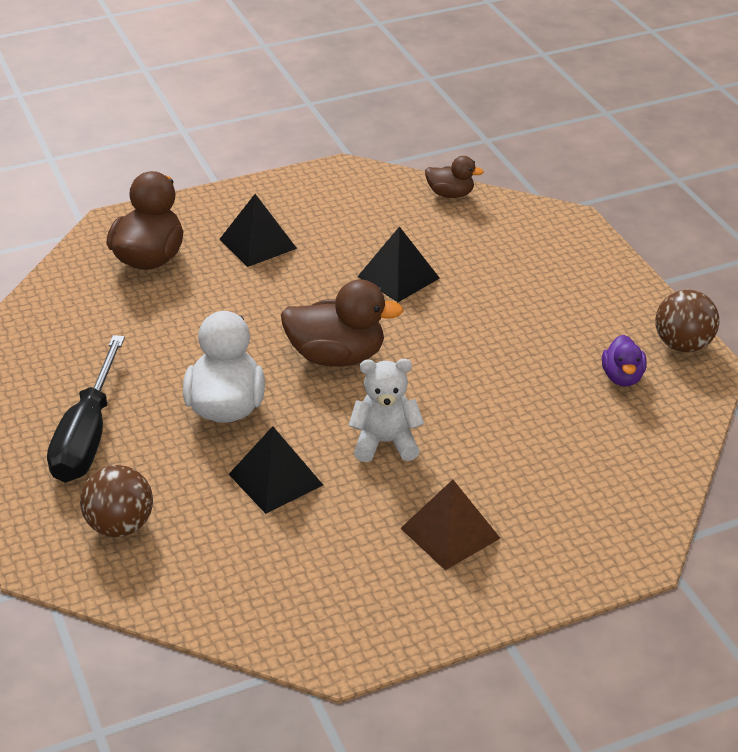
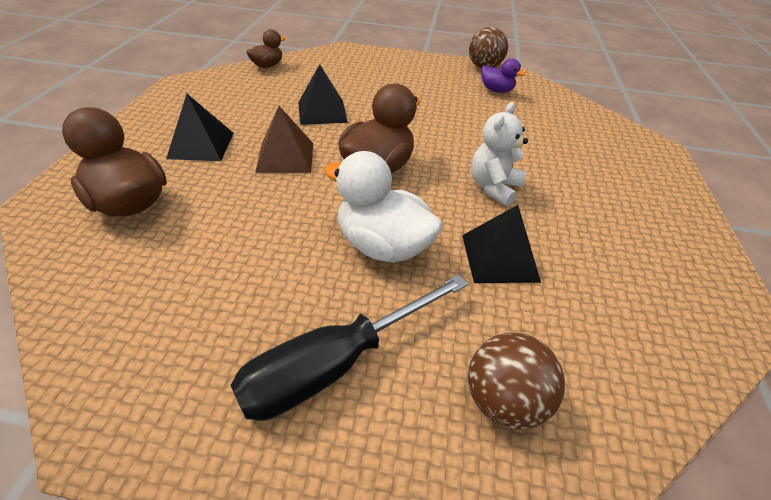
camera: 60 degrees left, 5 degrees up
black screwdriver [47,335,125,482] -> black screwdriver turned 105 degrees clockwise [231,275,468,421]
brown pyramid [400,480,500,570] -> brown pyramid moved to [255,106,313,173]

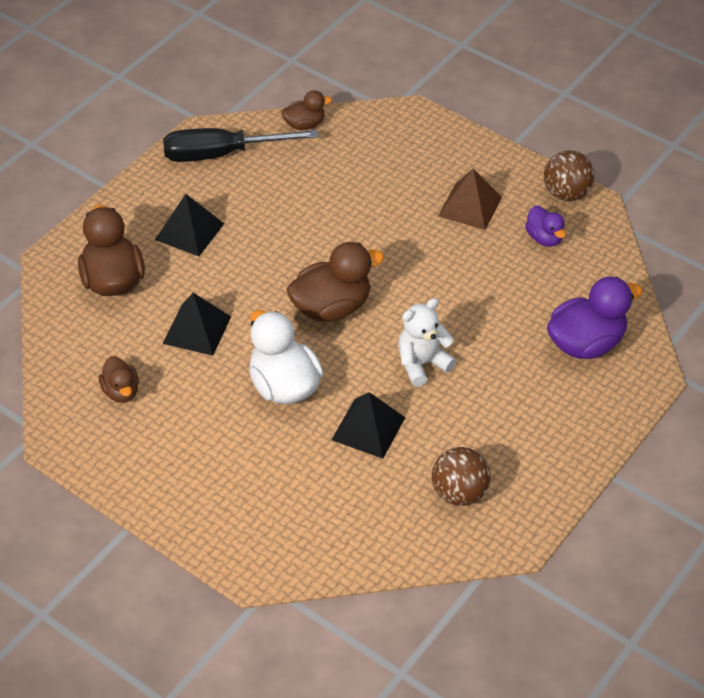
camera: 30 degrees right, 5 degrees up
black screwdriver [231,275,468,421] -> black screwdriver moved to [163,128,319,162]
brown pyramid [255,106,313,173] -> brown pyramid moved to [438,169,502,230]
black pyramid [298,64,348,125] -> black pyramid moved to [163,293,231,356]
brown ball [468,333,565,430] -> brown ball moved to [432,447,491,506]
none -> brown duck [99,356,139,403]
none -> purple duck [547,277,643,359]

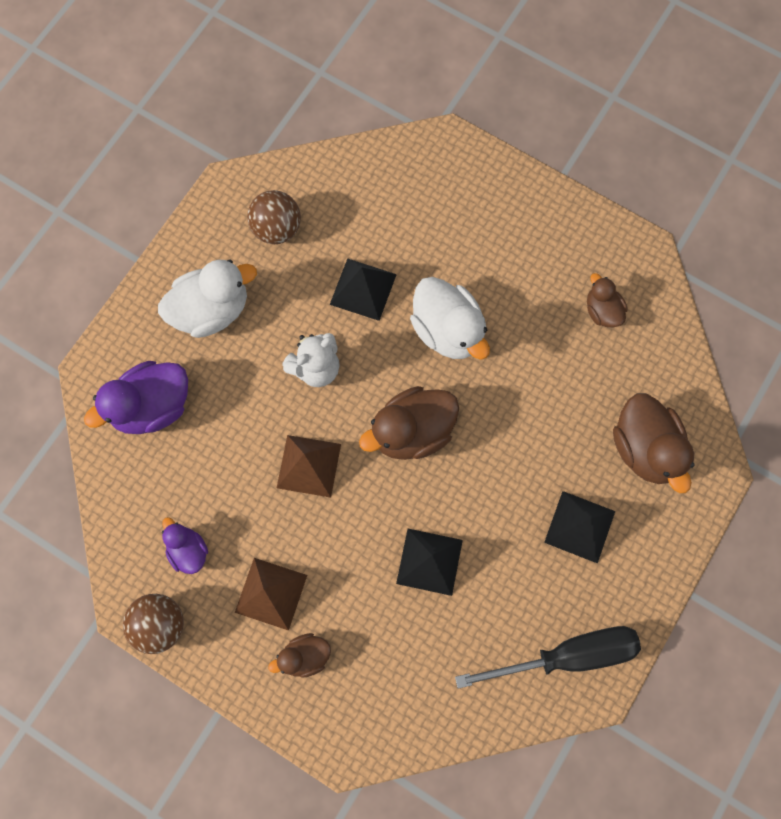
camera: 175 degrees right, 25 degrees up
black pyramid [163,293,231,356] -> black pyramid moved to [396,529,463,596]
brown duck [281,90,332,130] -> brown duck moved to [268,633,331,678]
none -> white duck [158,260,257,338]
none -> brown pyramid [277,435,341,498]

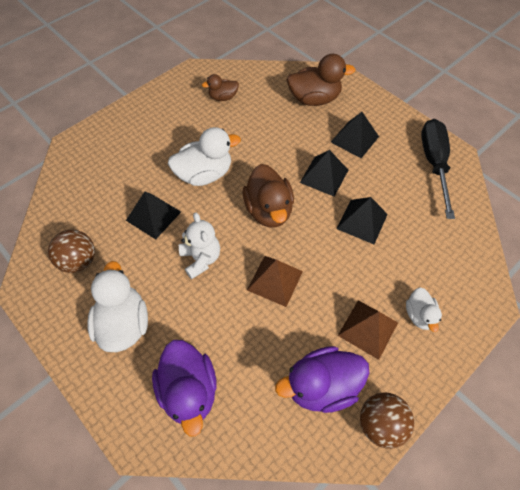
camera: 75 degrees left, 15 degrees down
purple duck [162,517,208,574] -> purple duck [275,346,369,413], size x1.78
brown duck [268,633,331,678] -> white duck [406,287,442,332]
none -> black pyramid [300,150,348,197]

